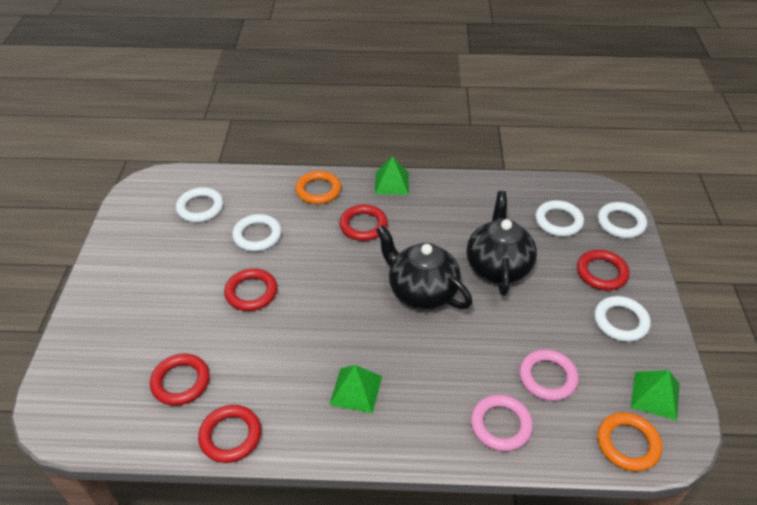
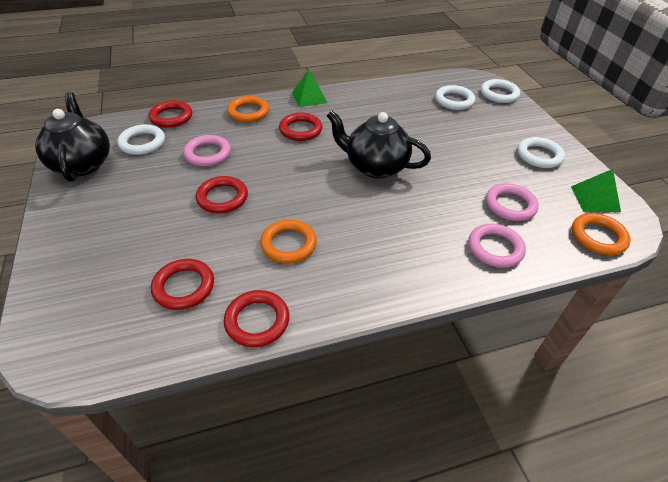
camera: 20 degrees left, 0 degrees up
white ring [232,214,282,251] -> pink ring [183,135,231,167]
green pyramid [329,365,382,414] -> none
black teapot [466,191,537,296] -> black teapot moved to [35,92,110,182]
red ring [577,250,630,290] -> red ring moved to [149,100,192,128]
none -> orange ring [260,219,317,263]

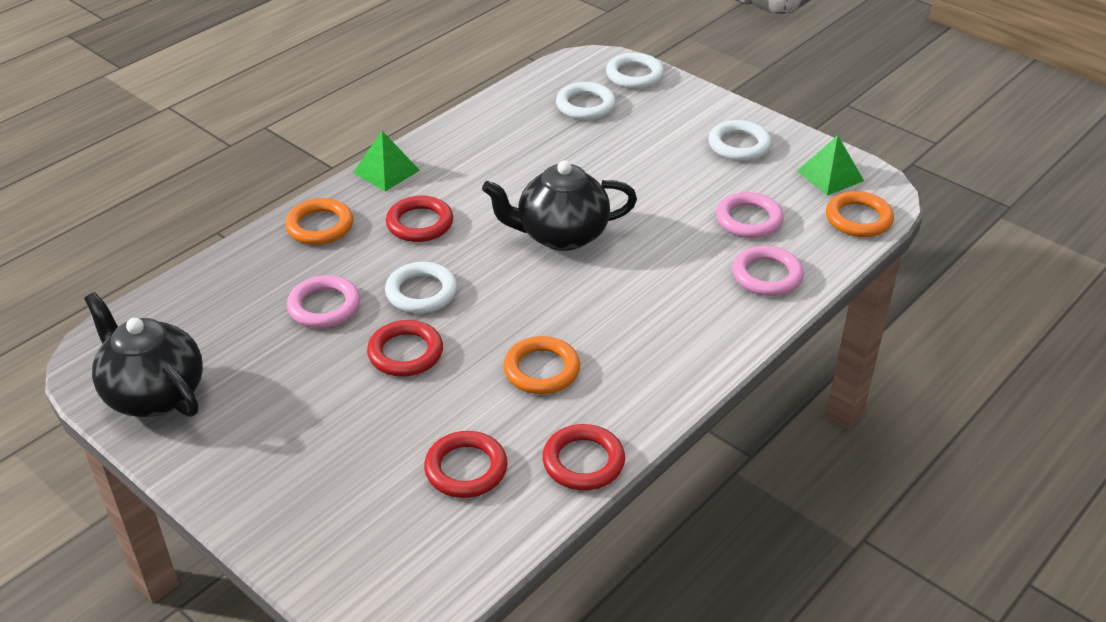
camera: 30 degrees left, 5 degrees down
white ring [117,124,165,155] -> white ring moved to [385,262,457,313]
red ring [149,100,192,128] -> none

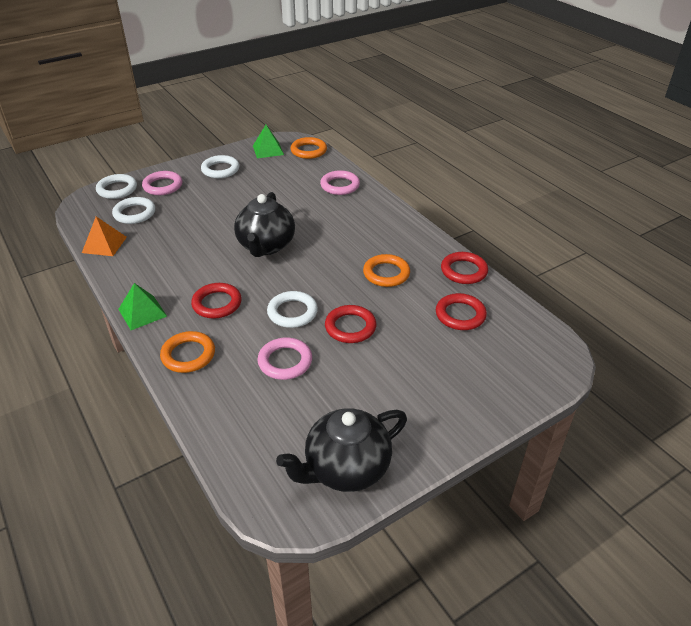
camera: 75 degrees left, 0 degrees up
pink ring [716,192,784,238] -> pink ring moved to [142,171,182,195]
none -> orange pyramid [82,217,127,256]

